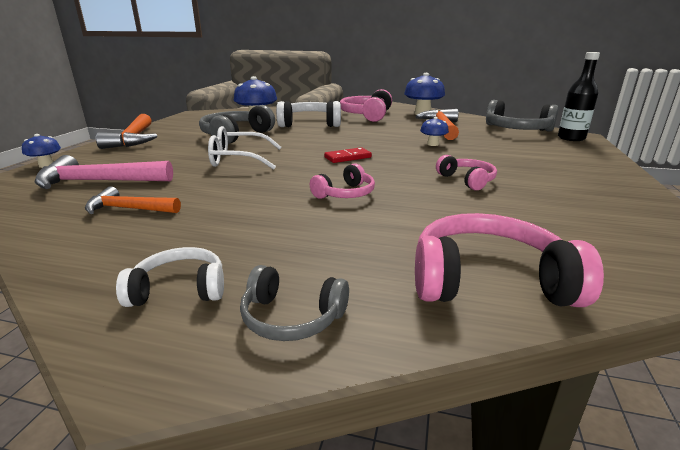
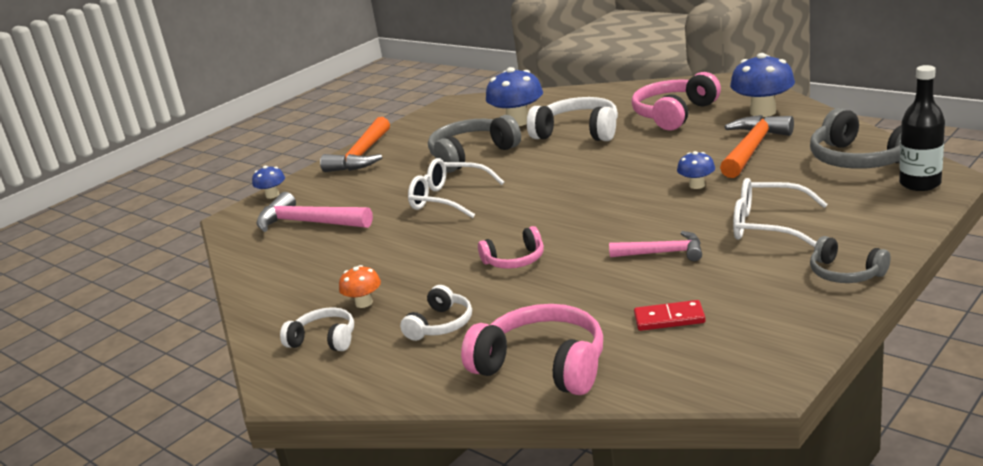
camera: 30 degrees right, 0 degrees up
orange hammer [85,186,181,214] -> none
grey headphones [240,265,349,341] -> grey headphones moved to [810,236,891,283]
red domino [324,147,372,163] -> red domino moved to [634,300,706,331]
pink headphones [436,155,497,190] -> pink hammer [609,231,702,261]
none -> orange mushroom [339,265,381,308]
none -> white headphones [400,285,472,341]
none -> white glasses [733,178,828,247]

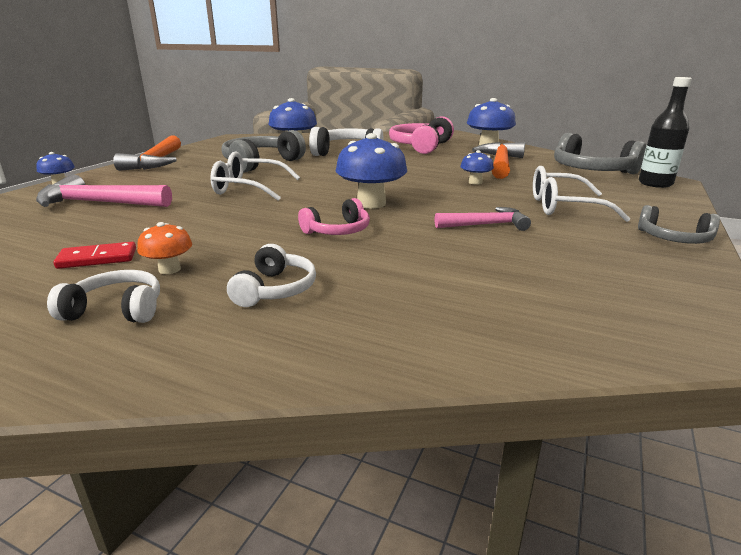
camera: 20 degrees left, 0 degrees up
pink headphones [461,304,603,395] -> none
red domino [634,300,706,331] -> red domino moved to [53,242,136,269]
none -> blue mushroom [336,133,407,209]

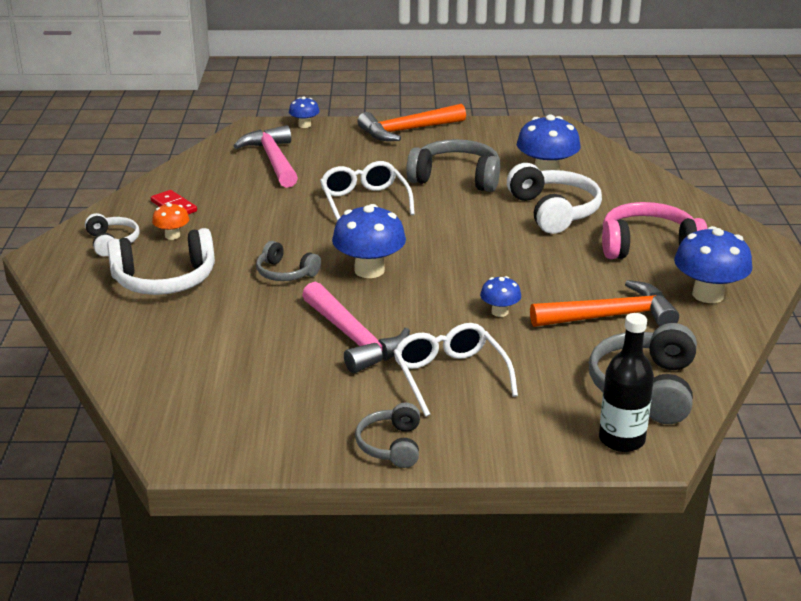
camera: 65 degrees right, 5 degrees up
white headphones [227,244,316,307] -> white headphones [107,228,215,295], size x1.73
pink headphones [298,198,370,235] -> grey headphones [256,241,321,281]
pink hammer [435,207,531,231] -> pink hammer [302,282,410,373], size x1.59

